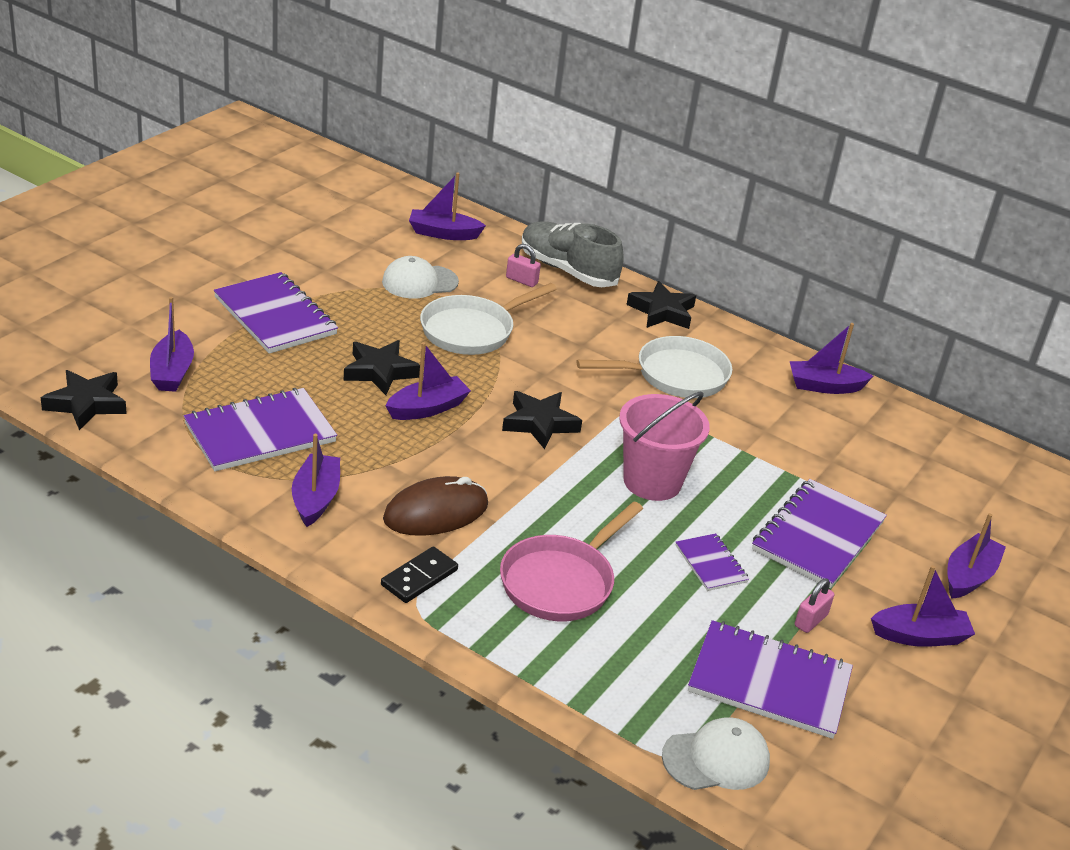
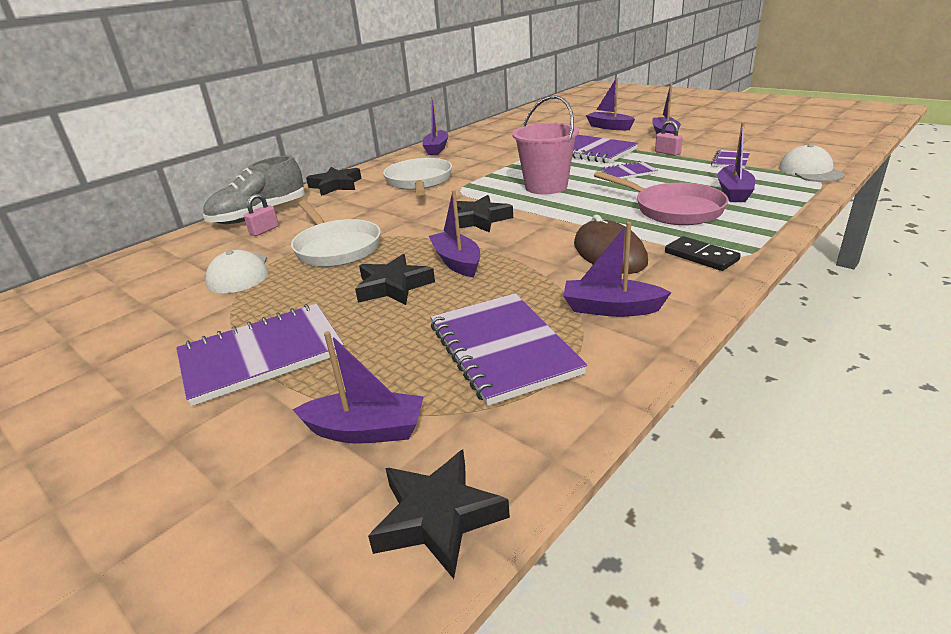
camera: 75 degrees left, 5 degrees down
purple boat [409,173,486,240] -> purple boat moved to [718,122,755,202]
purple notebook [688,620,853,739] -> purple notebook [711,150,750,169], size x0.52

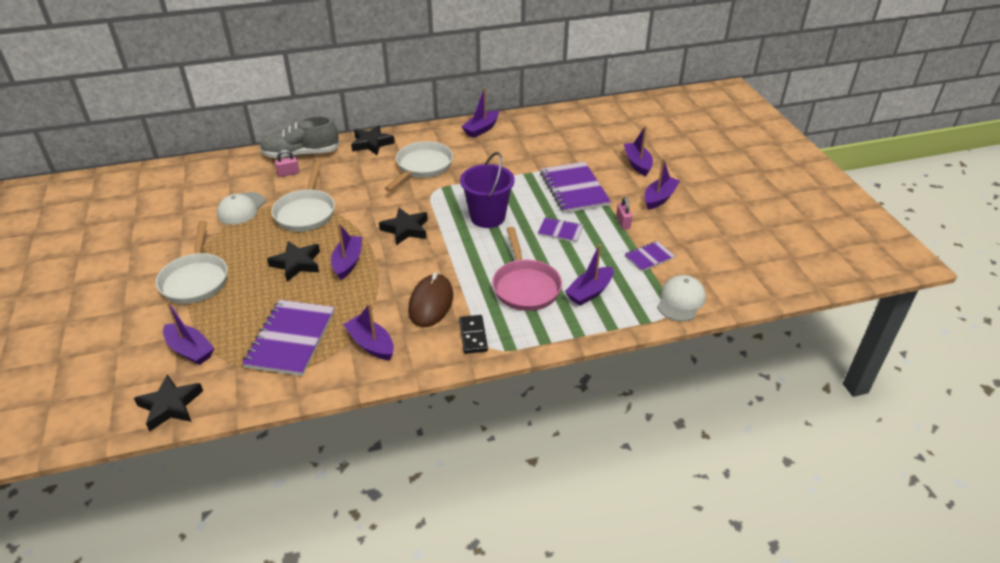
camera: 30 degrees right, 10 degrees up
purple notebook [176,304,344,406] -> white pan [156,221,228,304]
pink bucket [512,96,579,194] -> purple bucket [460,152,515,228]

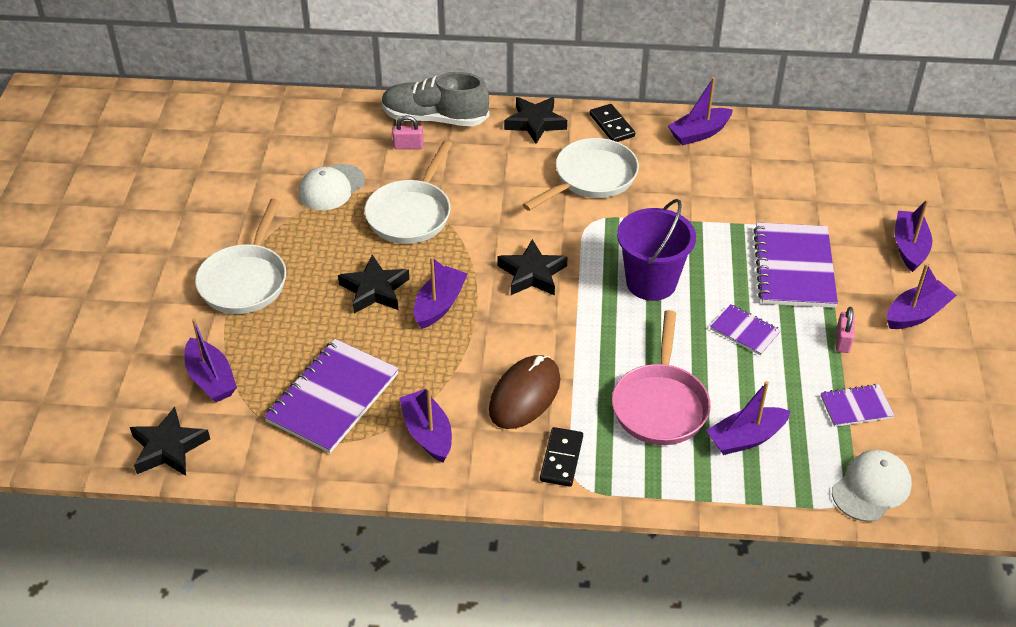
camera: 20 degrees right, 5 degrees up
none -> black domino [589,104,635,142]

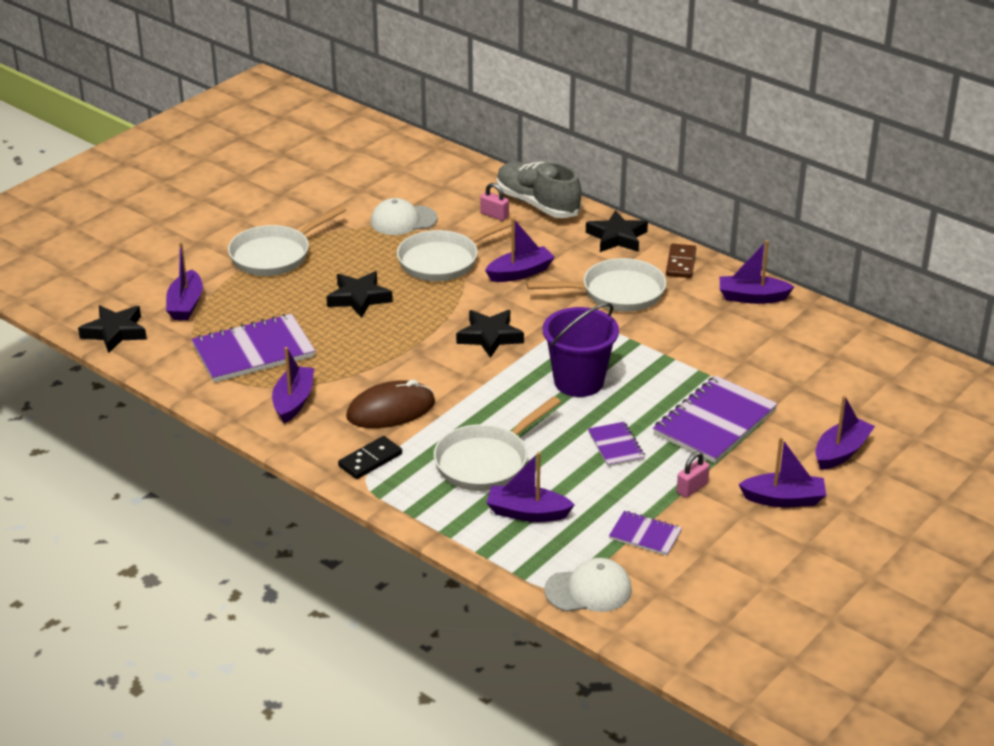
camera: 35 degrees right, 10 degrees down
purple boat [414,257,468,329] -> purple boat moved to [485,218,555,282]
black domino [589,104,635,142] -> brown domino [666,243,696,278]
pink pan [612,310,711,445] -> white pan [434,396,561,491]

